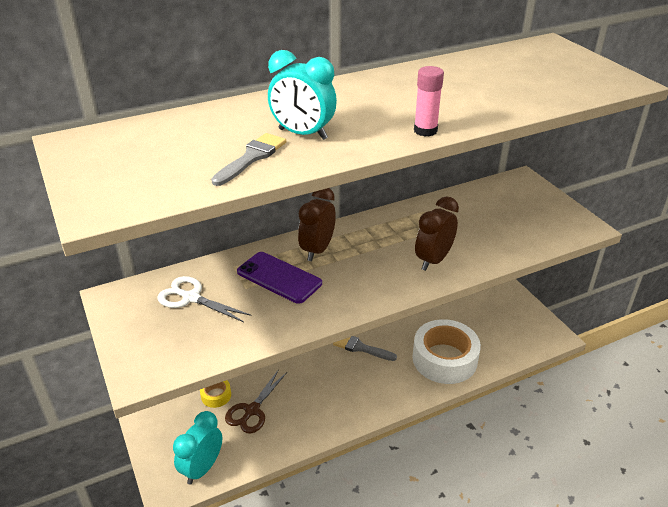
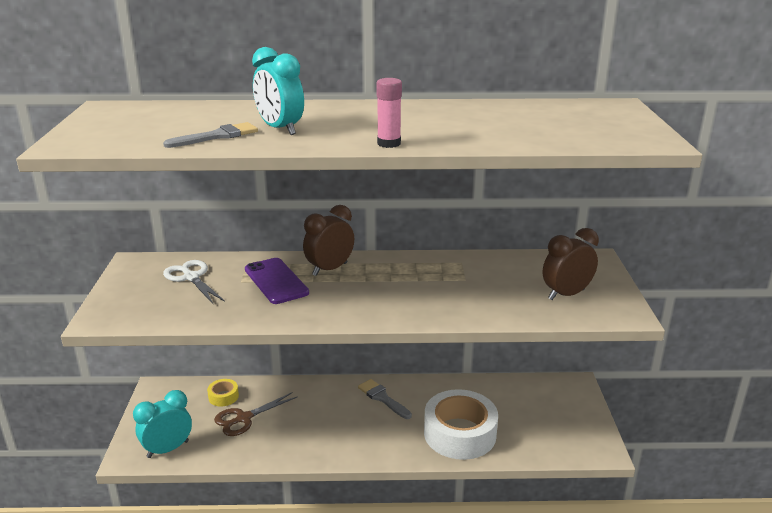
camera: 25 degrees right, 10 degrees down
brown clock [415,196,459,271] -> brown clock moved to [543,228,599,300]

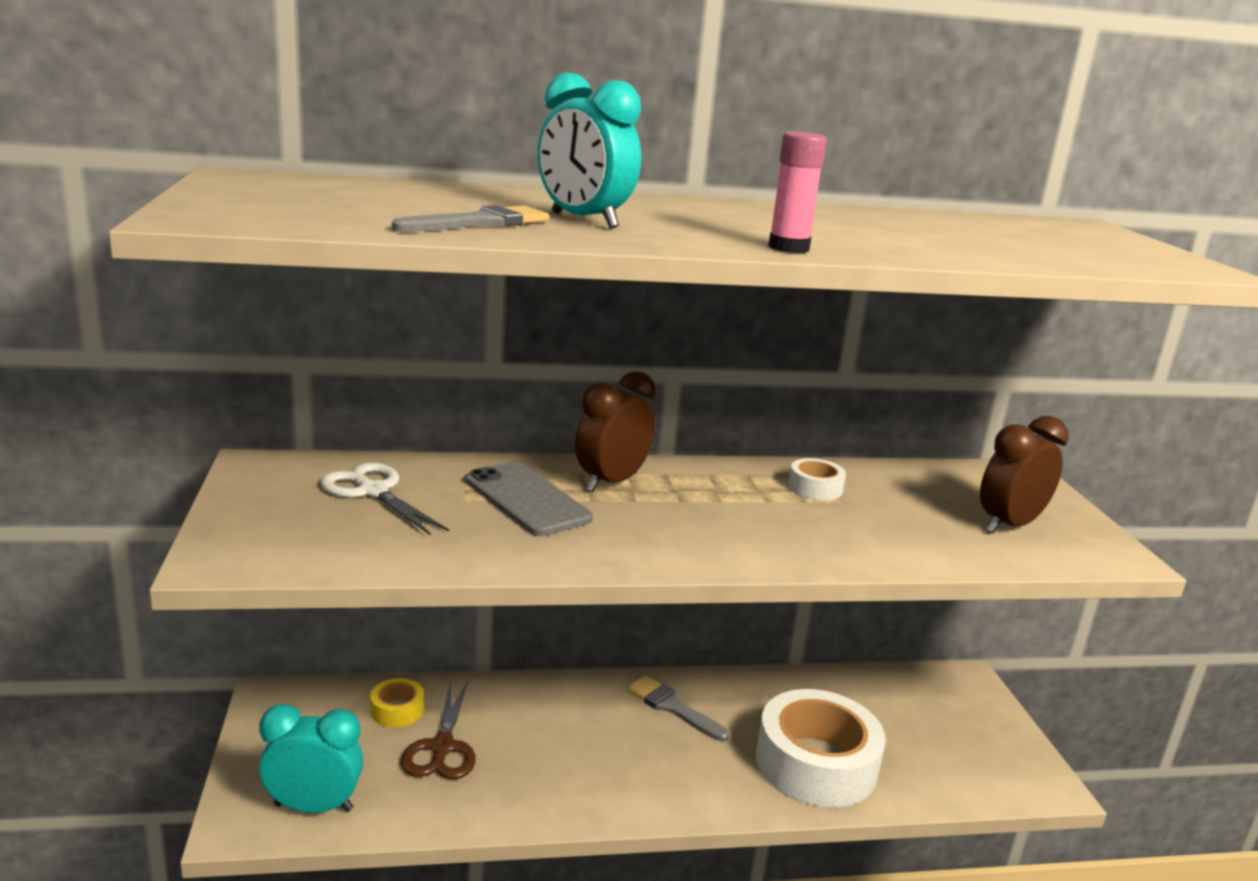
camera: 10 degrees left, 5 degrees down
turquoise clock [133,390,192,458] -> turquoise clock turned 45 degrees clockwise [259,704,363,813]
brown scissors [214,392,298,436] -> brown scissors turned 45 degrees counterclockwise [401,681,476,779]
purple phone [245,258,309,304] -> grey phone [465,462,593,536]
none -> white tape [788,458,846,500]

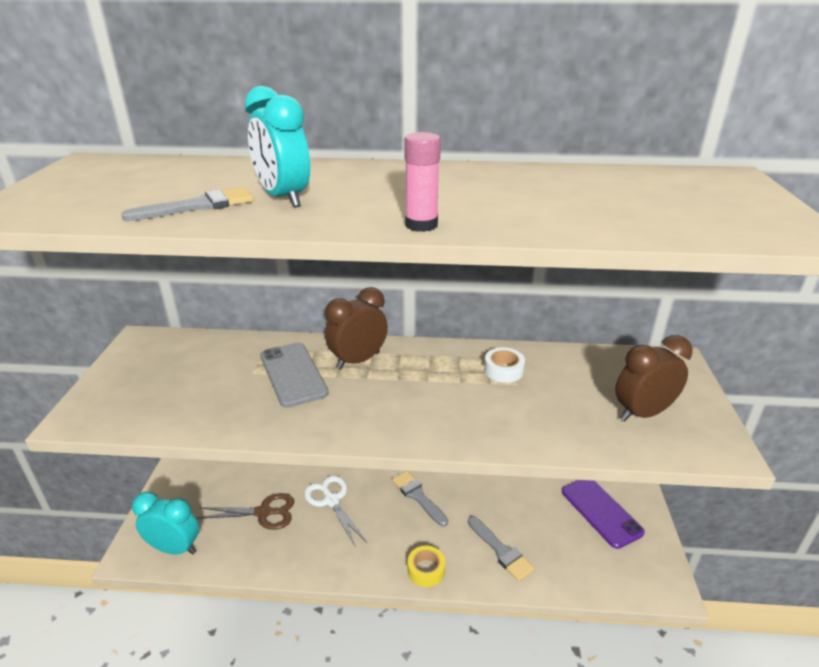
camera: 15 degrees right, 10 degrees up
white scissors [320,462,449,536] -> white scissors moved to [304,475,367,547]
yellow tape [370,678,424,727] -> yellow tape moved to [408,546,445,587]
brown scissors [401,681,476,779] -> brown scissors turned 105 degrees counterclockwise [197,493,294,530]
white tape [756,689,886,807] -> grey brush [468,516,535,581]
none -> purple phone [562,480,645,549]

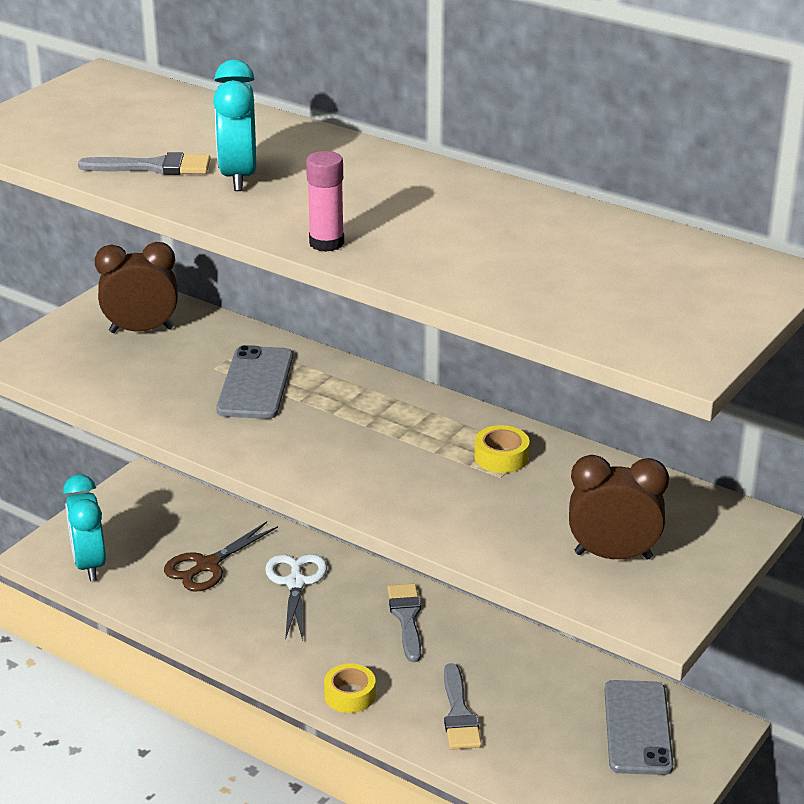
camera: 30 degrees right, 0 degrees up
turquoise clock [132,491,199,555] -> turquoise clock turned 150 degrees counterclockwise [63,474,106,581]
brown scissors [197,493,294,530] -> brown scissors turned 105 degrees clockwise [164,521,278,591]
brown clock [325,287,388,370] -> brown clock moved to [94,242,178,333]
white tape [484,348,525,383] -> yellow tape [474,425,530,473]
purple phone [562,480,645,549] -> grey phone [605,680,674,775]

